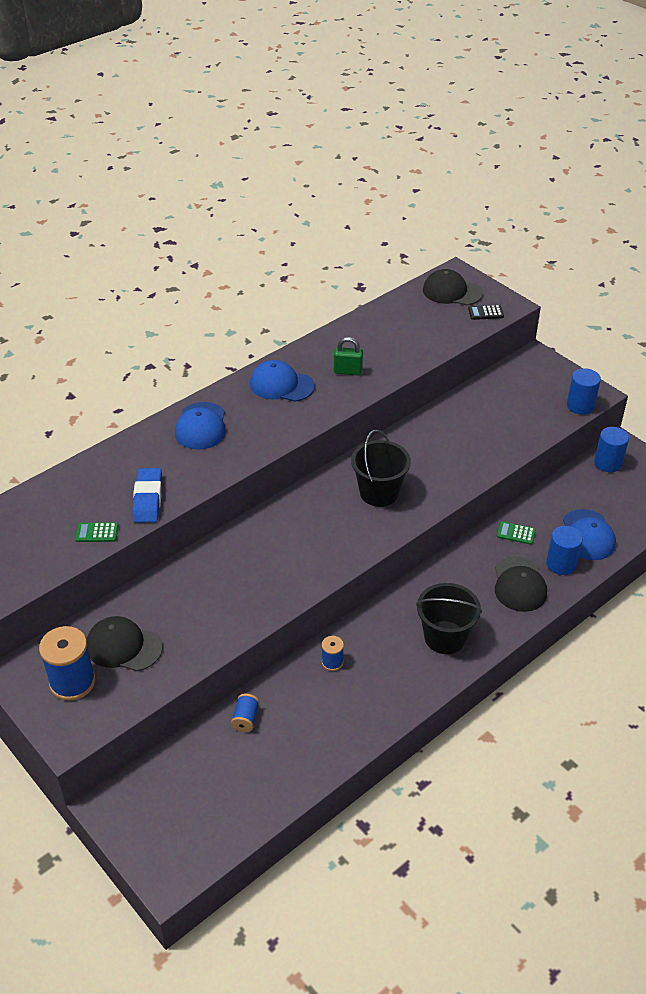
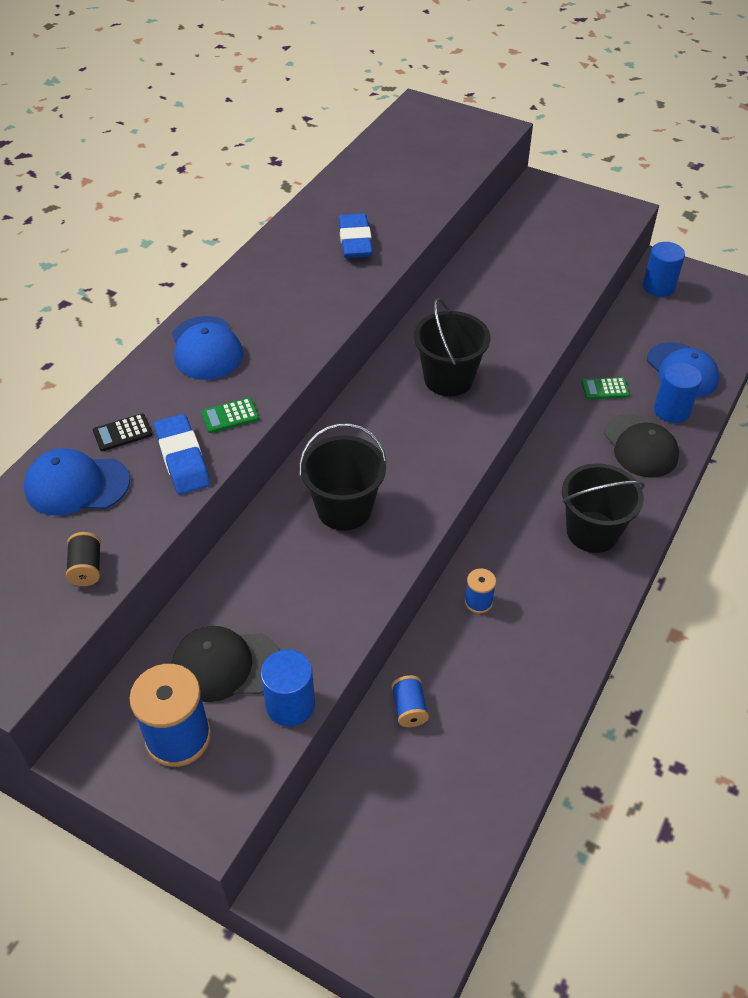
camera: 20 degrees left, 5 degrees up
green calculator [75,522,119,542] -> green calculator moved to [201,398,259,433]
blue cap [250,360,315,402] -> blue cap moved to [24,448,130,516]
green padlock [334,337,363,375] -> blue eraser [339,213,373,258]
black cap [423,269,483,305] -> none
black calculator [468,305,504,320] -> black calculator moved to [93,413,153,451]
blue cylinder [567,368,601,415] -> blue cylinder moved to [261,650,315,726]
none -> black spool [66,532,101,586]
none -> black bucket [299,423,387,531]

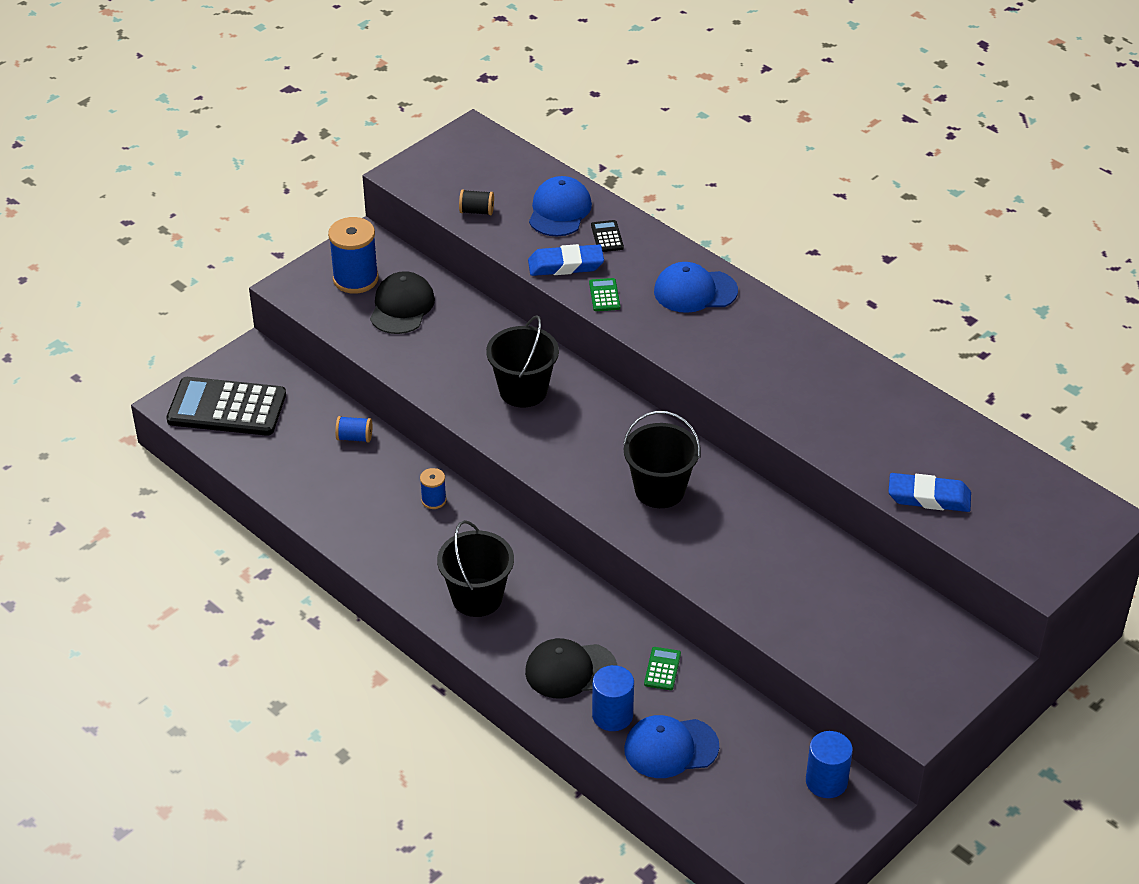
camera: 105 degrees right, 5 degrees down
blue cylinder [261,650,315,726] -> none
blue eraser [339,213,373,258] -> blue eraser moved to [888,473,971,512]
none -> black calculator [166,377,286,436]

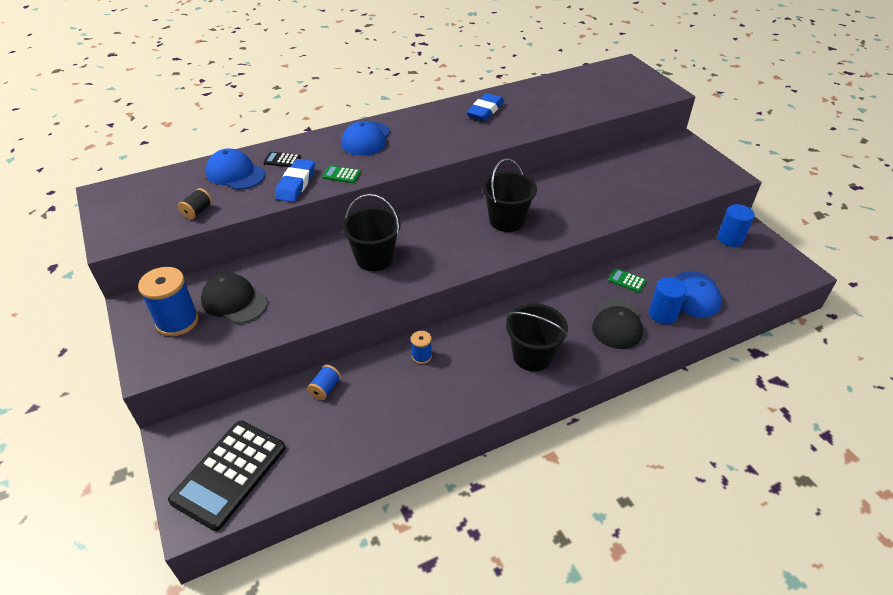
camera: 70 degrees left, 0 degrees up
blue eraser [888,473,971,512] -> blue eraser moved to [467,93,504,121]

